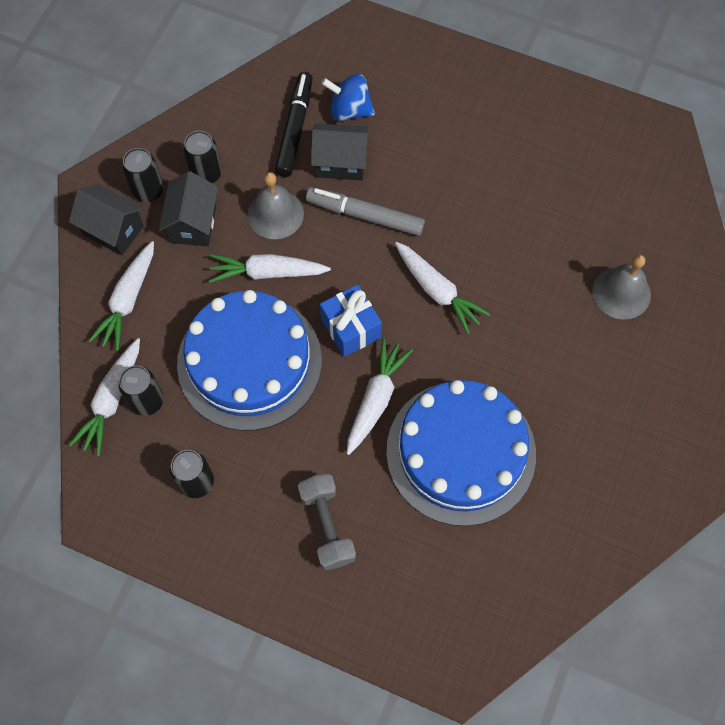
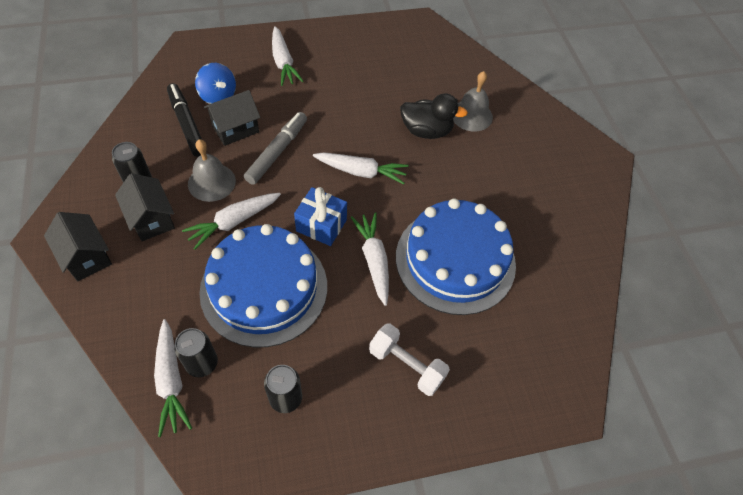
camera: 40 degrees left, 10 degrees down
black house [69,184,144,256] -> black house turned 60 degrees clockwise [44,212,112,281]
white carrot [89,241,154,351] -> white carrot moved to [272,26,304,86]
black can [122,148,164,202] -> none
grey dumbbell [298,474,356,570] -> white dumbbell [369,323,450,396]
grey marker [306,187,425,236] -> grey marker turned 135 degrees clockwise [244,112,307,185]
blue spinning top [321,74,375,121] -> blue spinning top turned 105 degrees counterclockwise [195,63,236,104]
none -> black duck [400,94,468,139]

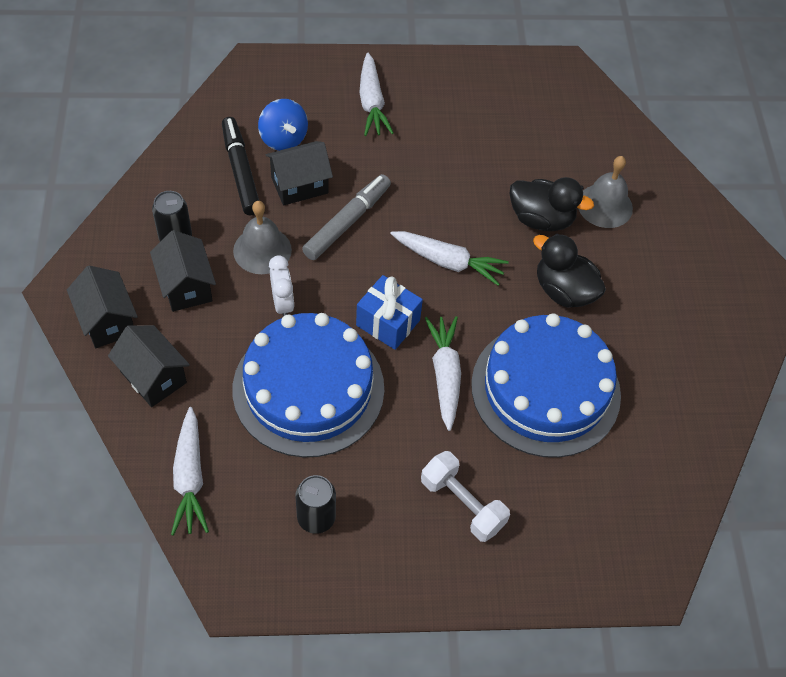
camera: 10 degrees right, 0 degrees up
black can [174,328,218,377] -> none
white carrot [182,193,281,250] -> white clock [269,255,294,317]
none -> black house [108,325,190,407]
none -> black duck [533,234,606,307]

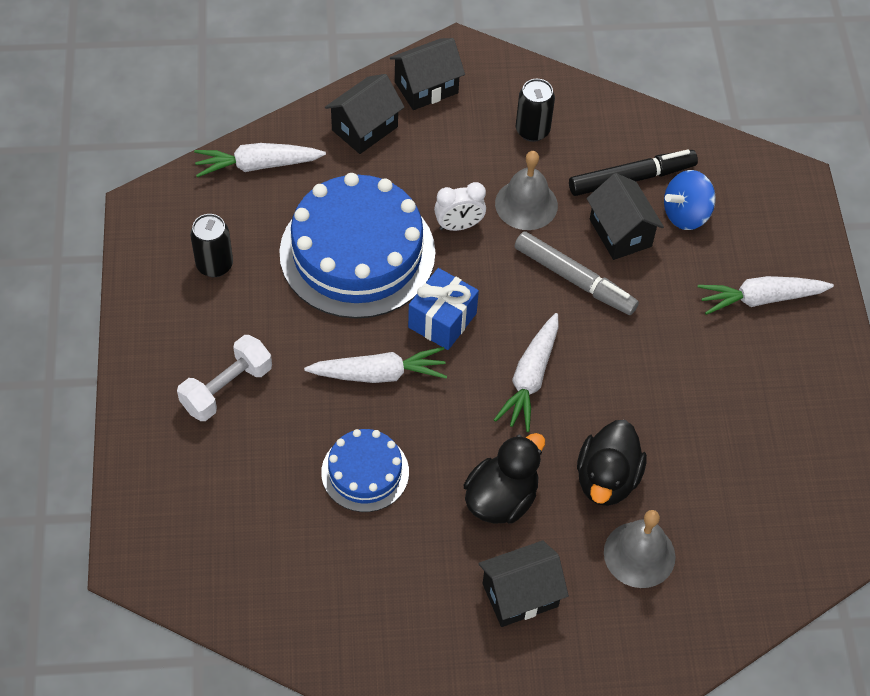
camera: 90 degrees right, 0 degrees up
black house [150,230,216,312] -> black house moved to [478,540,569,627]
blue cake [471,313,621,458] -> blue cake [321,429,409,512], size x0.52

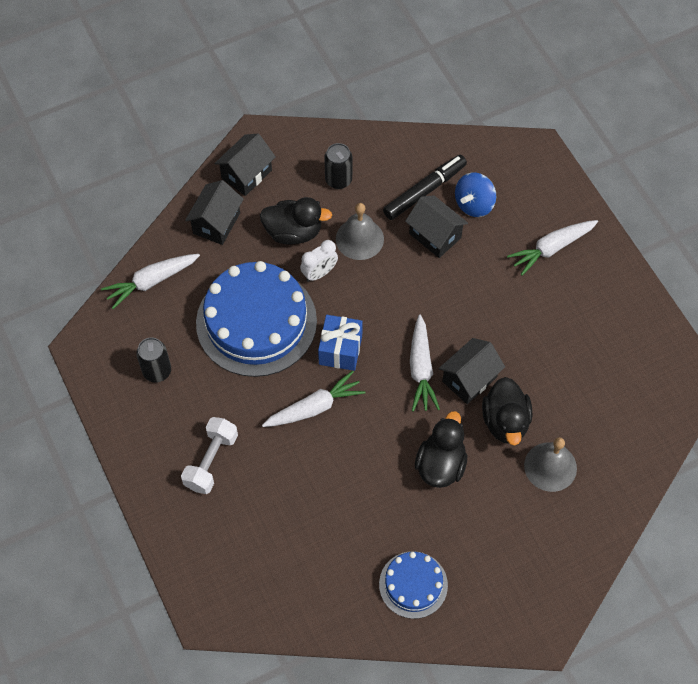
camera: 20 degrees left, 5 degrees up
blue cake [321,429,409,512] -> blue cake moved to [379,551,448,619]
black house [478,540,569,627] -> black house moved to [439,338,505,404]
grey marker [515,231,639,315] -> none
none -> black duck [260,197,332,245]

